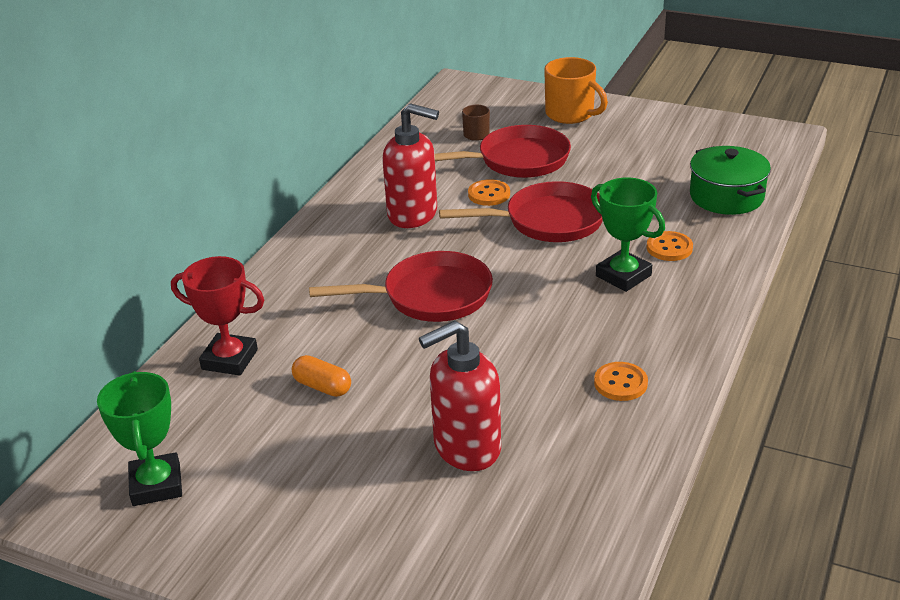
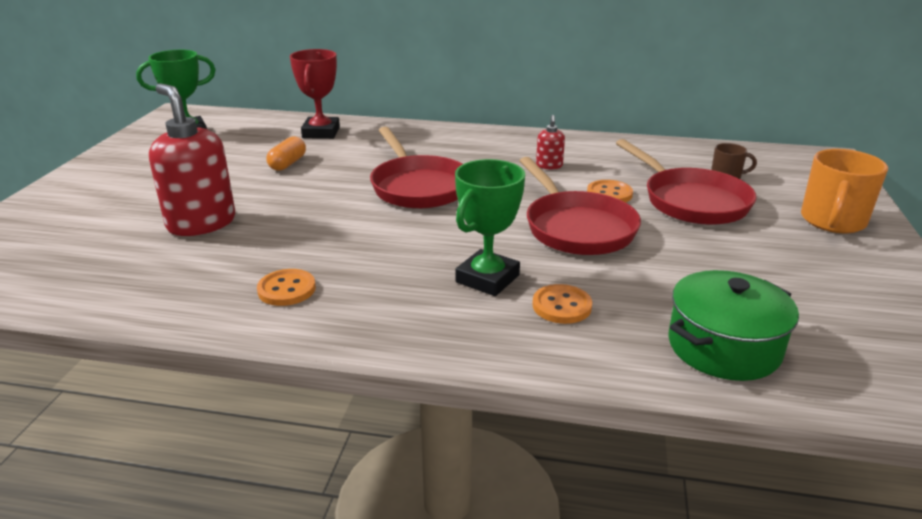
camera: 75 degrees right, 5 degrees down
red soap dispenser [382,103,439,228] -> red soap dispenser [536,115,565,169], size x0.46

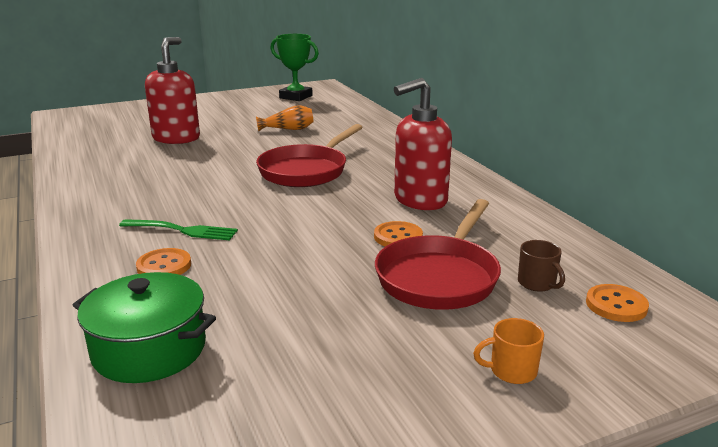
camera: 55 degrees right, 5 degrees down
orange button [257,269,316,306] -> orange button moved to [586,284,649,322]
orange capsule [266,136,306,171] -> orange vase [256,105,314,131]
red trophy [290,49,340,139] -> none
green trophy [455,159,525,296] -> green fork [119,219,238,241]
red pan [520,157,641,255] -> none
red soap dispenser [536,115,565,169] -> red soap dispenser [394,78,452,210], size x2.20
orange mug [801,149,888,233] -> orange mug [473,318,544,384], size x0.53

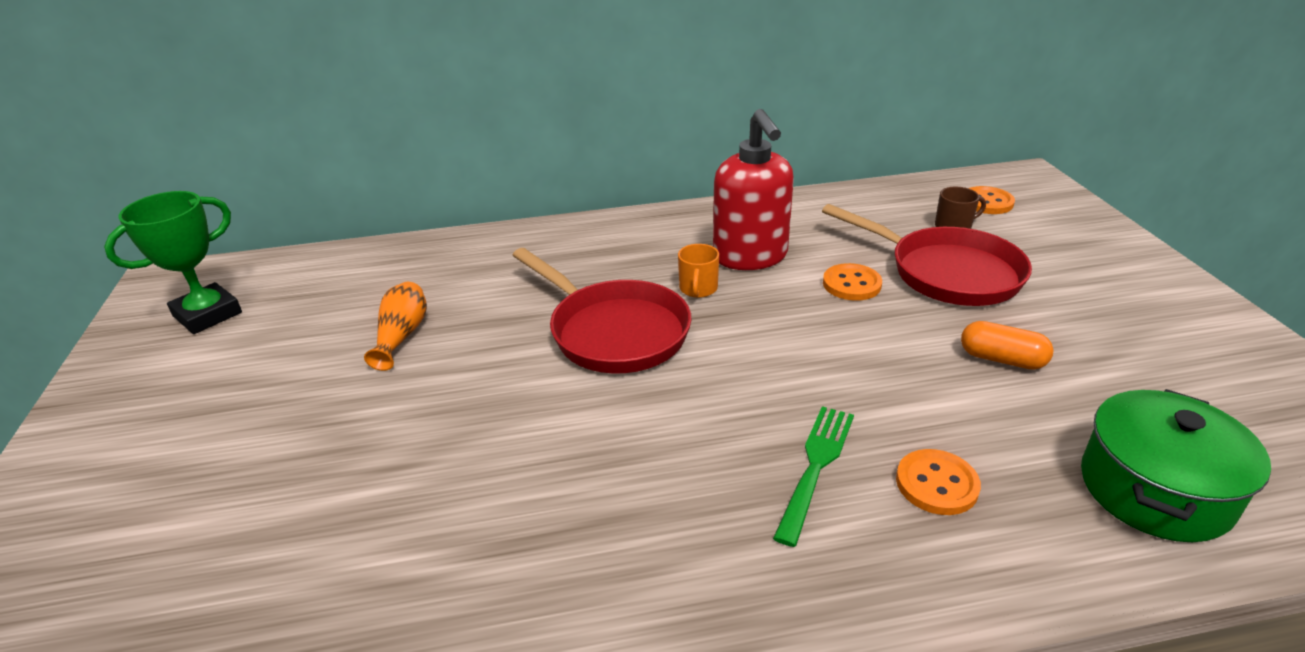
camera: 75 degrees left, 10 degrees up
red soap dispenser [145,37,200,144] -> none
orange mug [473,318,544,384] -> orange mug moved to [678,244,719,298]
none -> orange capsule [961,321,1054,370]

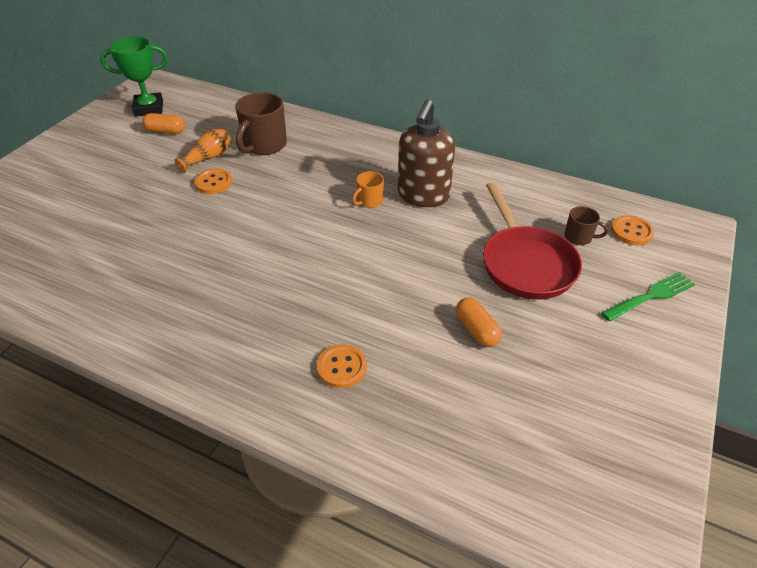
camera: 35 degrees right, 10 degrees up
red pan [513,248,692,373] -> none
red soap dispenser [713,109,794,270] -> brown soap dispenser [398,99,455,207]
green fork [773,406,854,547] -> green fork moved to [601,272,695,321]
orange button [823,263,882,301] -> orange button moved to [194,169,233,194]
green pot [1081,389,1271,542] -> none
none -> orange capsule [142,113,185,134]
none -> brown mug [235,92,287,155]

